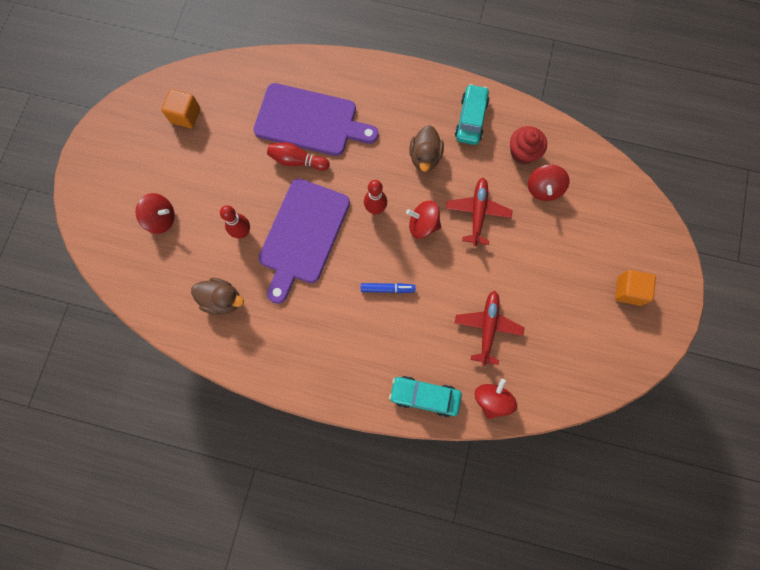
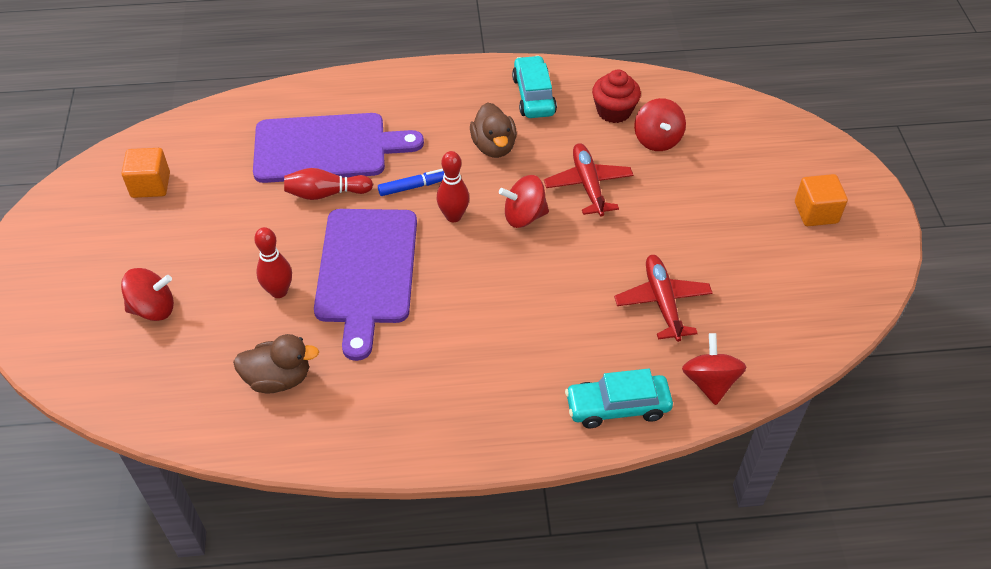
camera: 20 degrees left, 25 degrees down
blue marker [361,283,415,293] -> blue marker moved to [378,169,444,196]

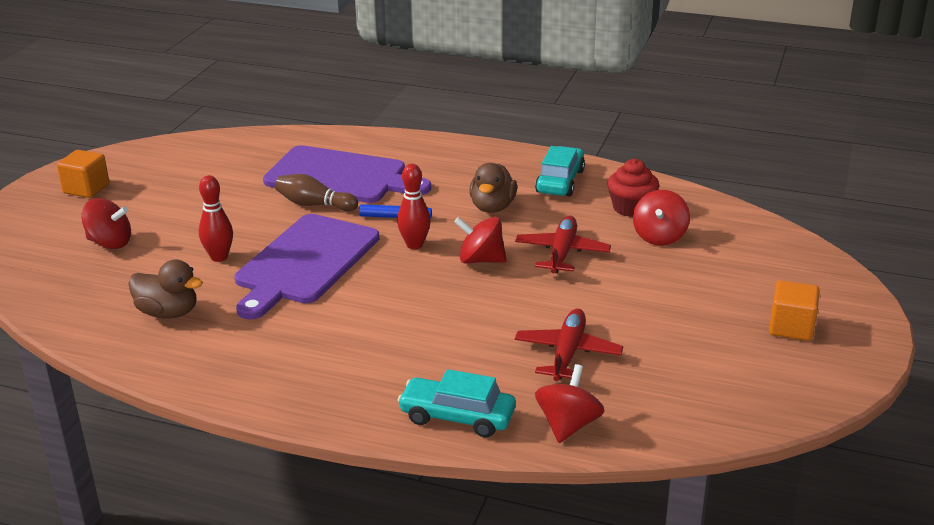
camera: 25 degrees right, 20 degrees down
orange cube [122,148,170,198] -> orange cube moved to [57,150,109,198]
red bowling pin [284,168,373,200] -> brown bowling pin [275,174,358,211]

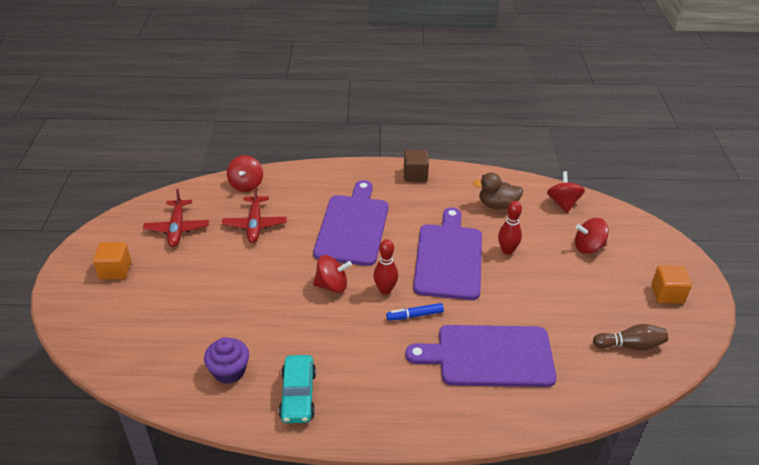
camera: 160 degrees right, 10 degrees up
brown bowling pin [275,174,358,211] -> brown bowling pin moved to [593,324,668,350]
turquoise car [397,369,516,438] -> none
brown duck [469,163,517,213] -> none
red plane [515,216,611,273] -> red plane moved to [143,189,209,247]
red cupcake [607,159,659,217] -> purple cupcake [204,337,249,384]
red spinning top [633,190,690,246] -> red spinning top moved to [547,171,585,213]
none -> purple cutting board [313,180,388,266]
none -> brown cube [404,150,429,182]

